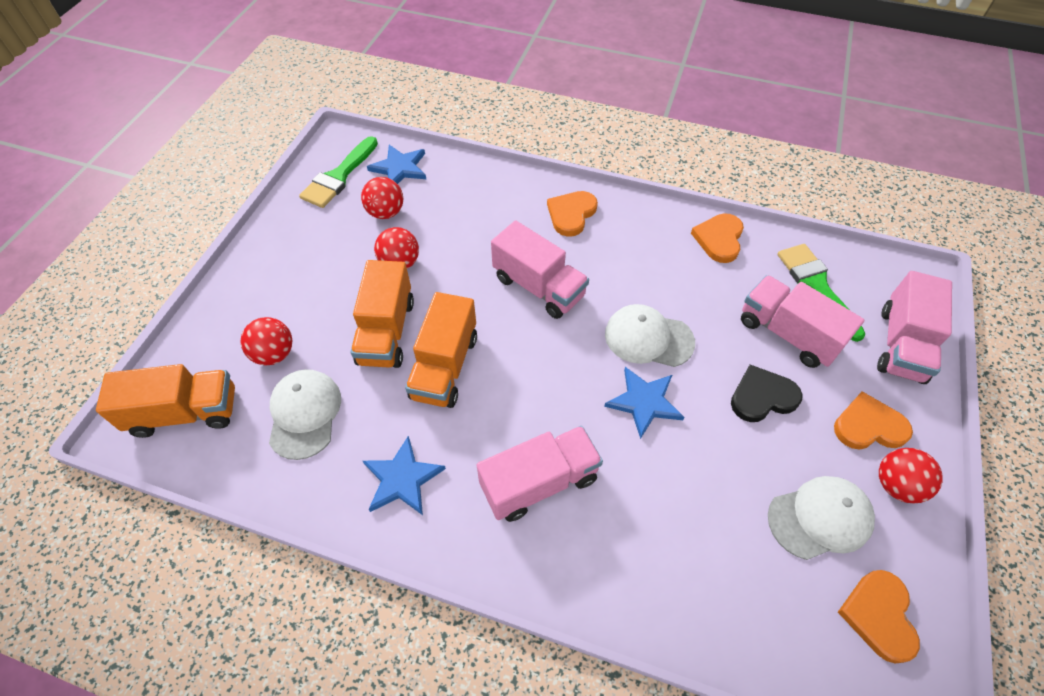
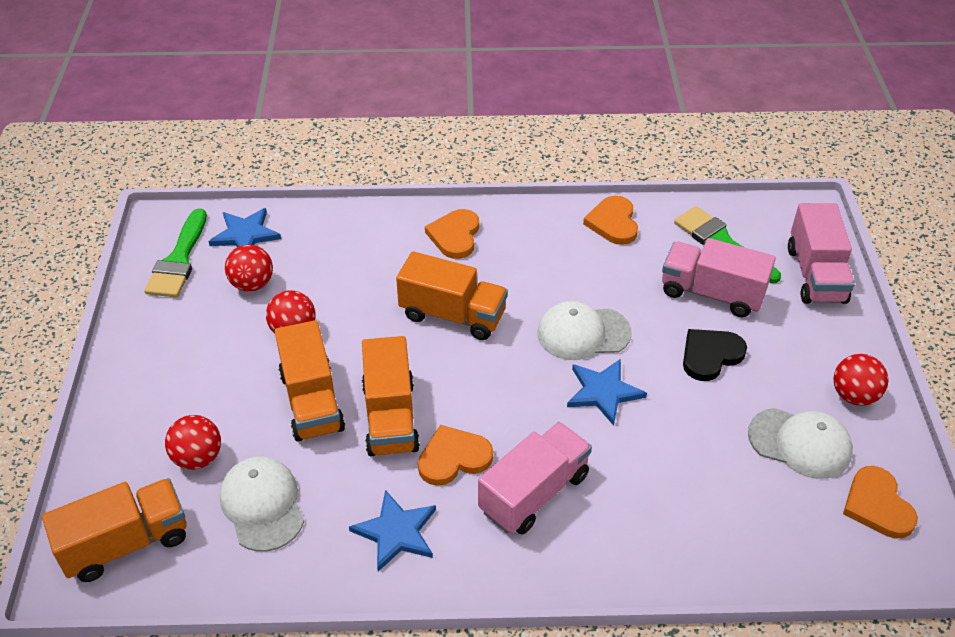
camera: 20 degrees left, 10 degrees down
pink truck [491,220,589,319] -> orange truck [396,251,508,340]
white cap [768,476,875,560] -> white cap turned 60 degrees clockwise [748,408,853,479]
orange heart [834,391,913,450] -> orange heart moved to [418,425,493,486]

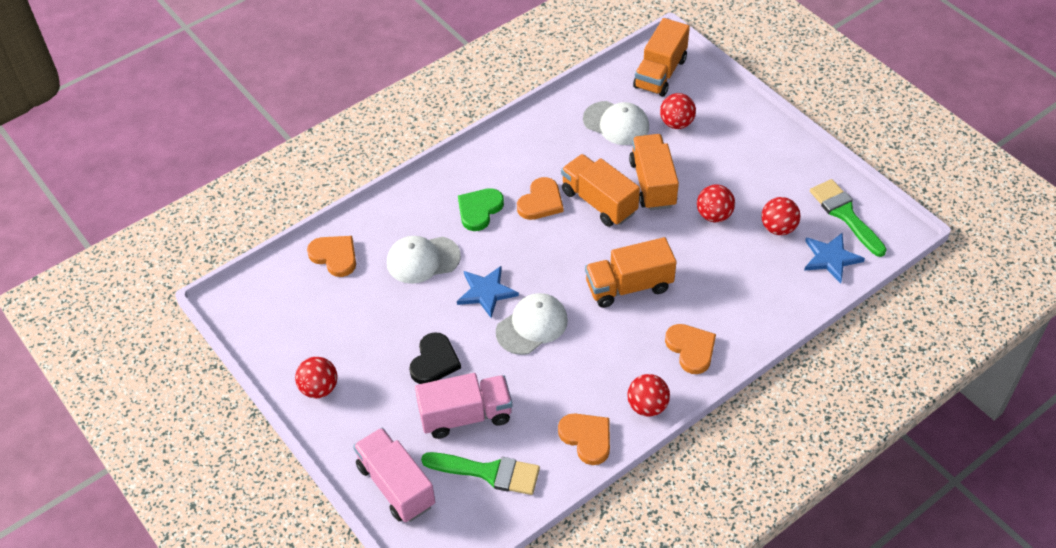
camera: 145 degrees right, 5 degrees up
orange truck [275,320,345,441] -> orange truck turned 45 degrees clockwise [629,134,679,210]
blue star [349,490,436,572] -> none
pink truck [478,422,592,535] -> green heart [458,188,504,231]
white cap [748,408,853,479] -> white cap moved to [387,236,461,284]
orange heart [843,466,918,539] -> orange heart moved to [307,236,356,277]
none -> red ball [627,374,670,417]

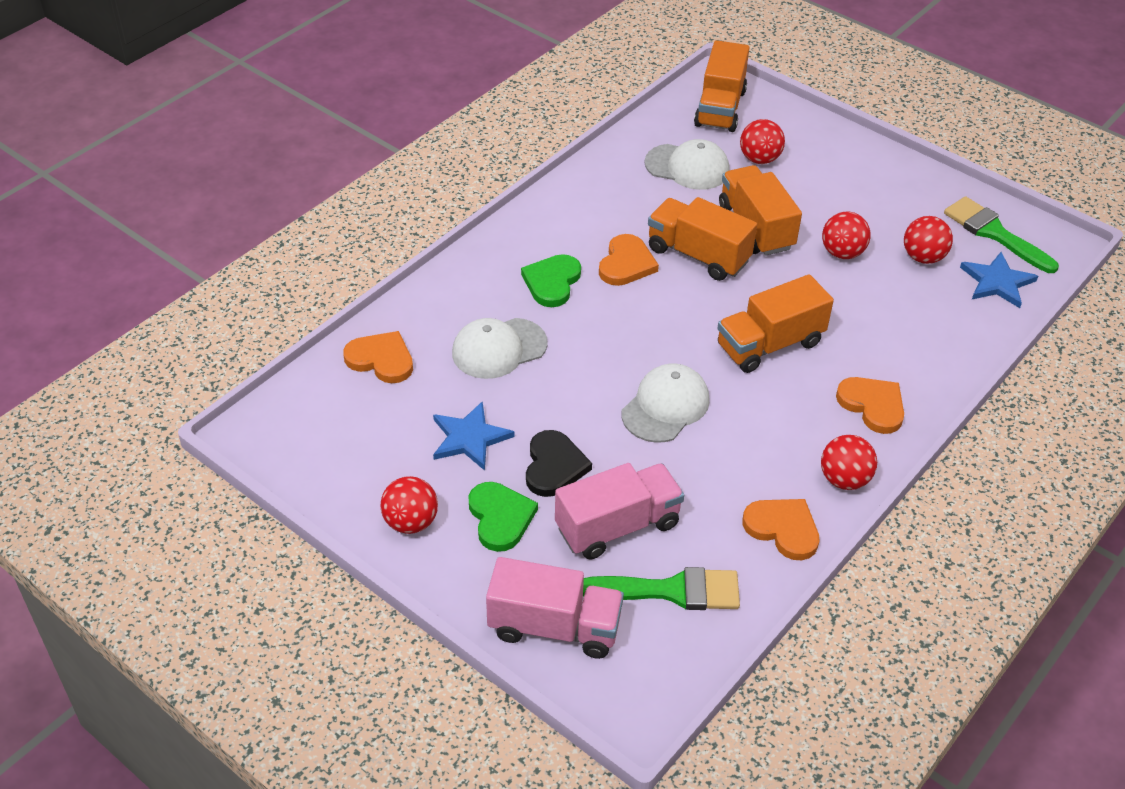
camera: 15 degrees left, 5 degrees down
pink truck [353,428,435,522] -> pink truck turned 150 degrees clockwise [486,557,624,659]
blue star [457,266,519,318] -> blue star moved to [433,401,514,470]
none -> green heart [469,482,538,552]

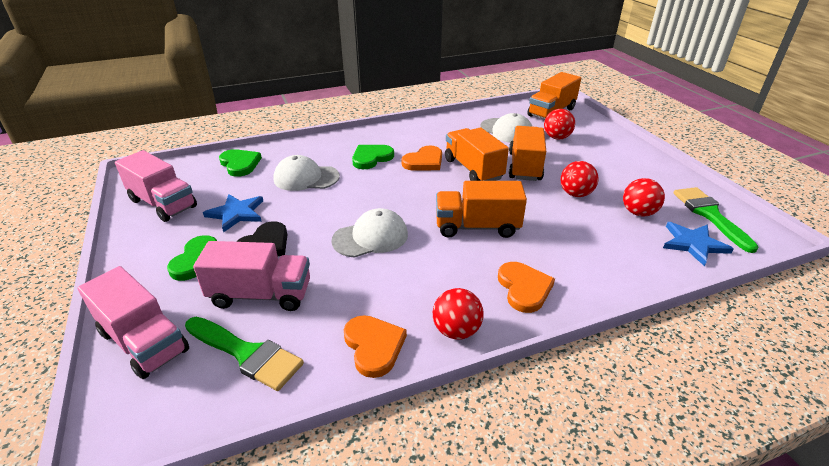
camera: 30 degrees right, 10 degrees down
orange heart [343,331,413,383] -> green heart [219,149,262,177]
red ball [380,476,438,534] -> none
none -> pink truck [115,150,197,222]

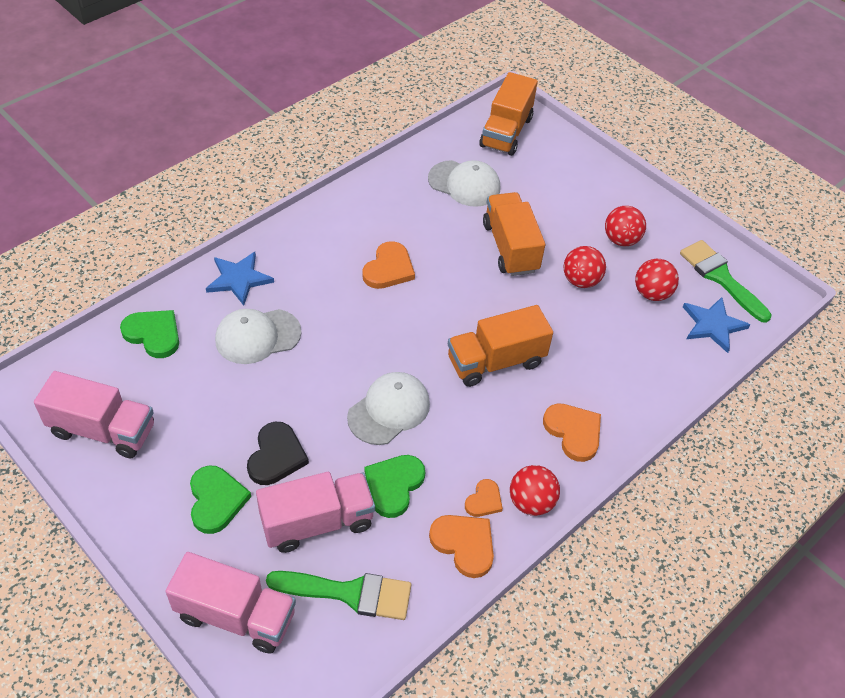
camera: 25 degrees left, 15 degrees up
blue star [203,194,263,233] -> blue star moved to [206,252,274,306]
green heart [352,145,394,169] -> green heart moved to [364,455,425,518]
orange truck [445,128,509,181] -> none
red ball [544,109,575,140] -> red ball moved to [605,206,646,246]
none -> orange heart [465,479,503,517]

